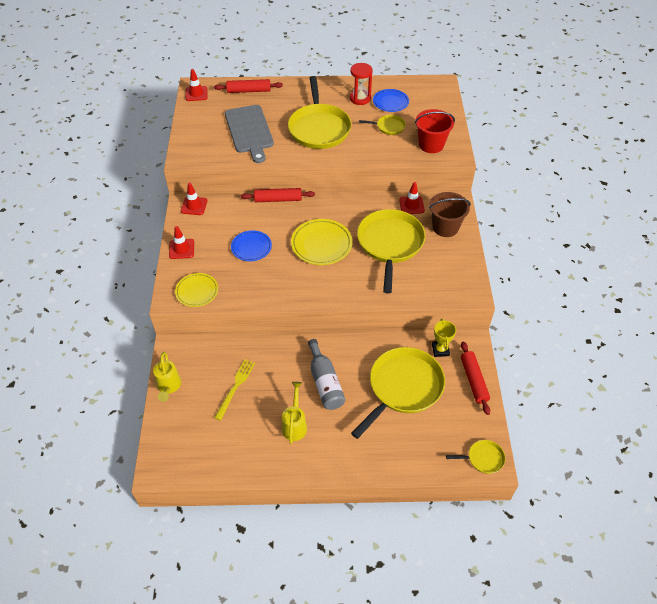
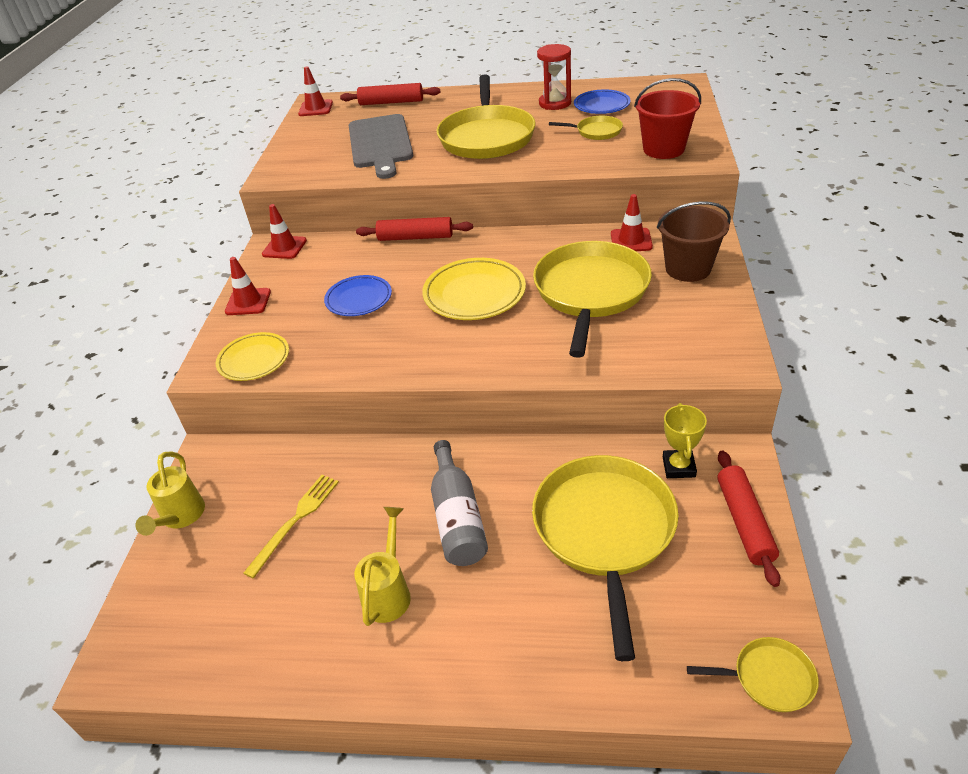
camera: 10 degrees right, 10 degrees down
yellow pan [351,347,445,439] -> yellow pan turned 45 degrees counterclockwise [532,455,679,661]

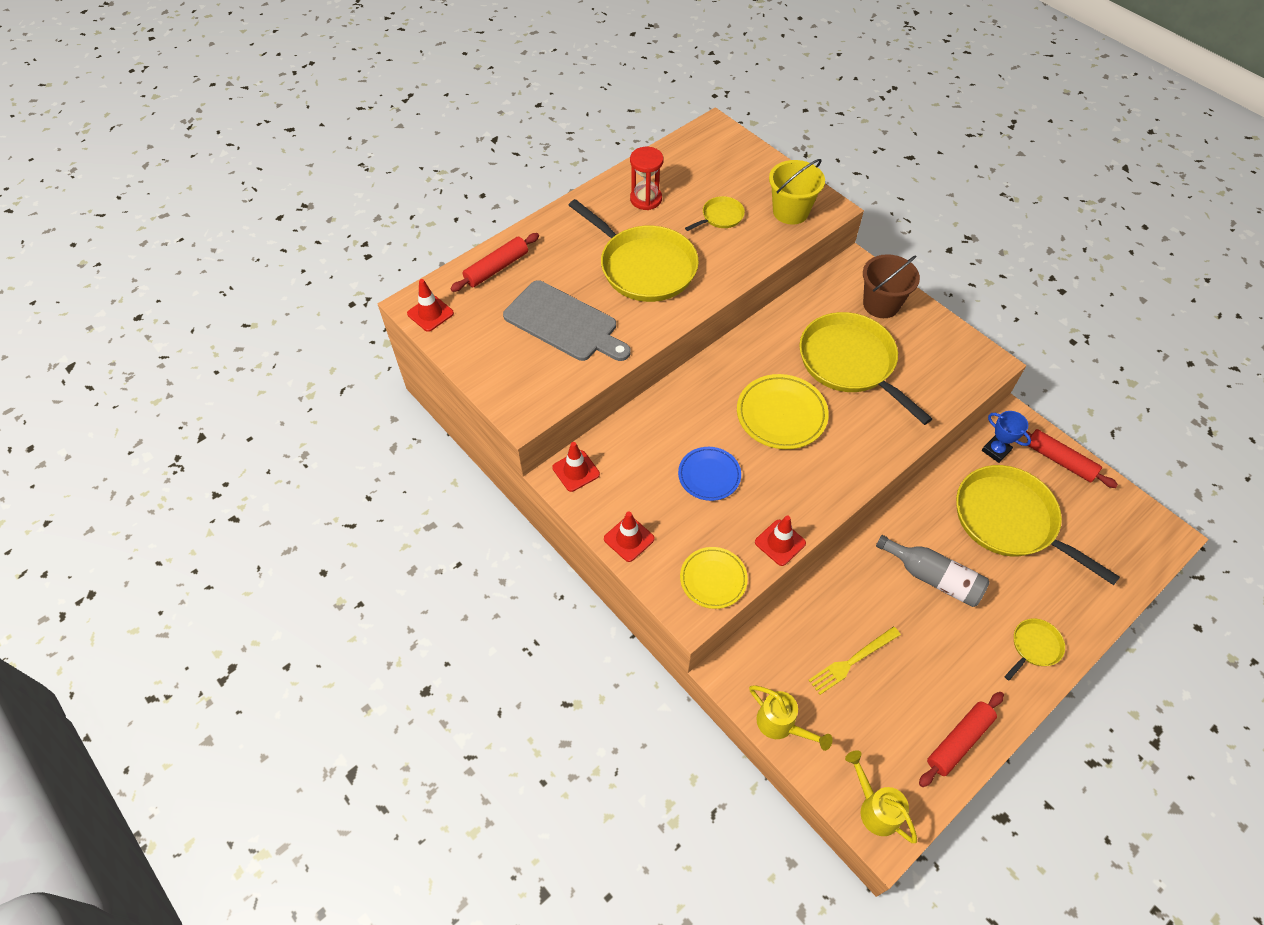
camera: 50 degrees left, 15 degrees up
yellow fork [243,475,339,579] -> yellow fork turned 105 degrees counterclockwise [808,626,901,695]
yellow watering can [354,507,411,626] -> yellow watering can moved to [845,750,917,843]
red rolling pin [356,217,473,241] -> red rolling pin moved to [919,692,1004,787]
blue plate [574,89,631,114] -> none
red traffic cone [611,194,653,251] -> red traffic cone moved to [755,515,806,566]
red bucket [634,78,701,159] -> yellow bucket [769,159,825,224]
yellow trophy [663,403,707,478] -> blue trophy [982,411,1031,463]
yellow pan [687,637,819,712] -> yellow pan moved to [1005,618,1065,680]

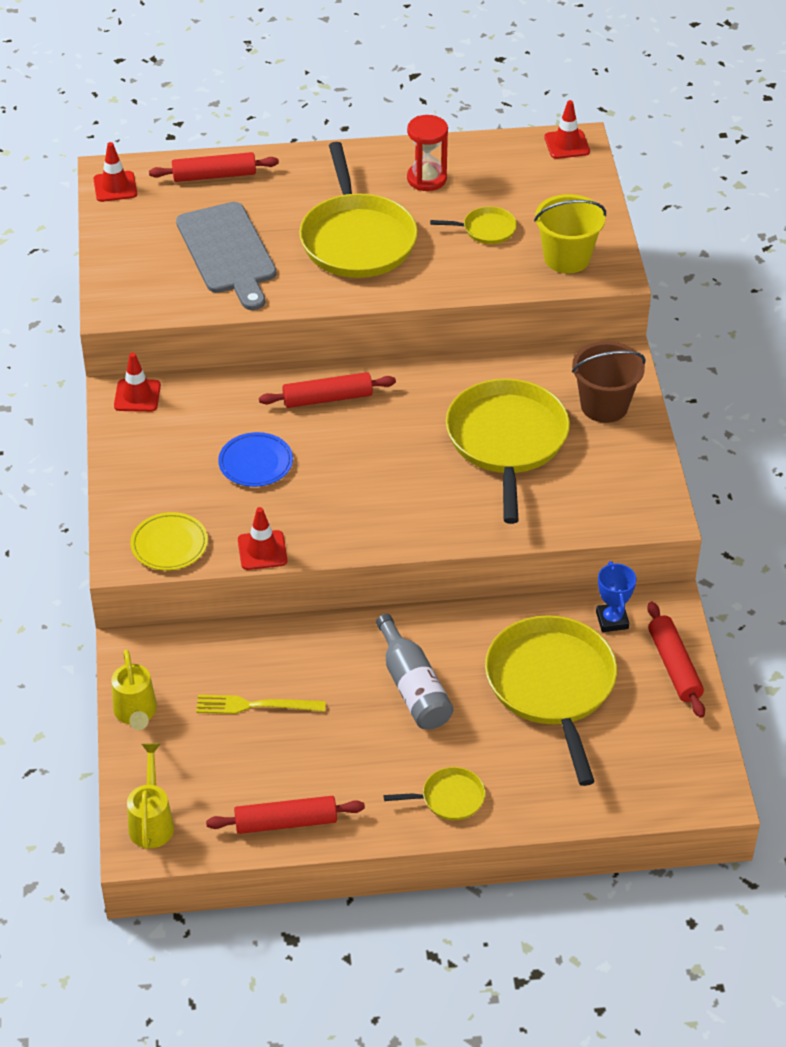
camera: 35 degrees right, 10 degrees down
red traffic cone [604,512,655,562] -> red traffic cone moved to [544,100,590,159]
yellow plate [737,374,829,449] -> none
none -> red rolling pin [259,372,396,408]

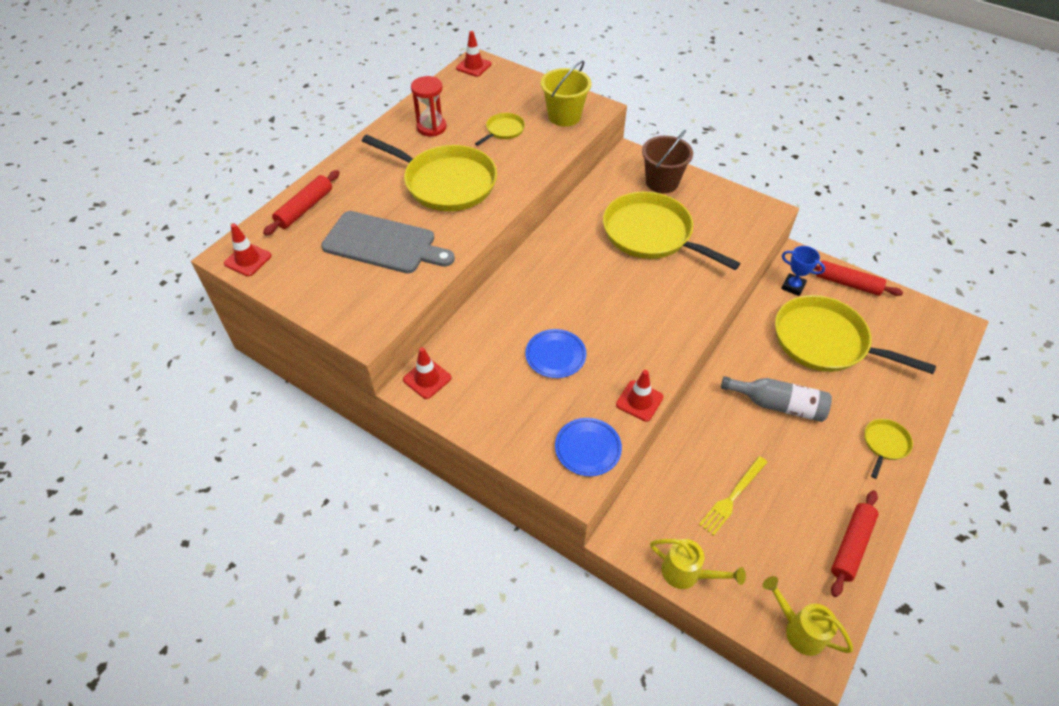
camera: 50 degrees left, 5 degrees up
yellow plate [130,512,208,570] -> blue plate [555,418,622,476]
red rolling pin [259,372,396,408] -> none

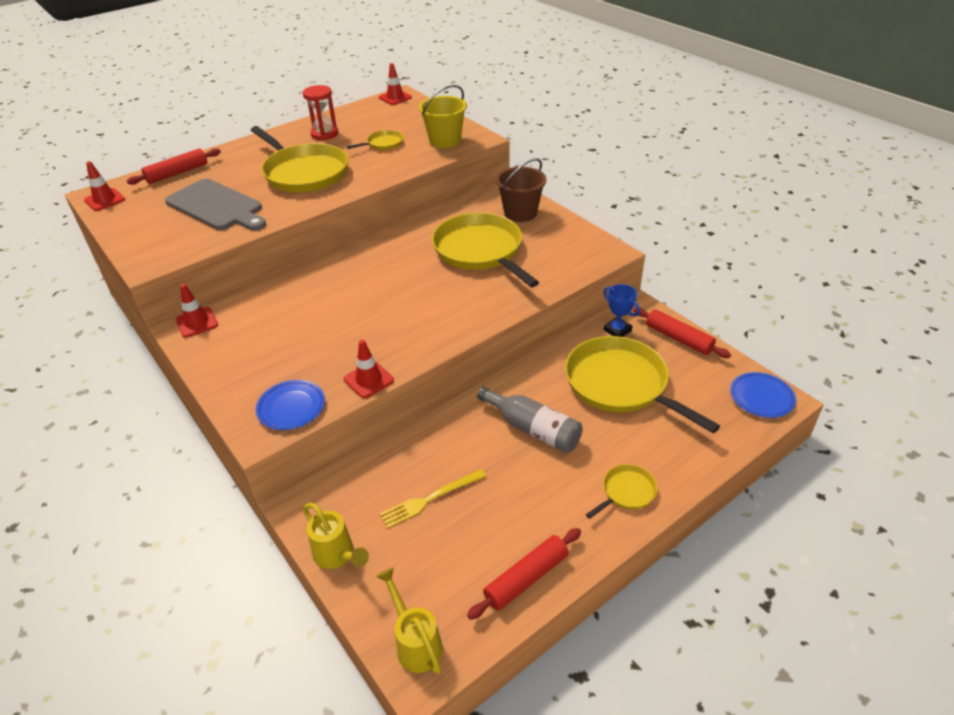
camera: 20 degrees right, 10 degrees down
blue plate [525,329,586,378] -> blue plate moved to [730,372,796,418]

